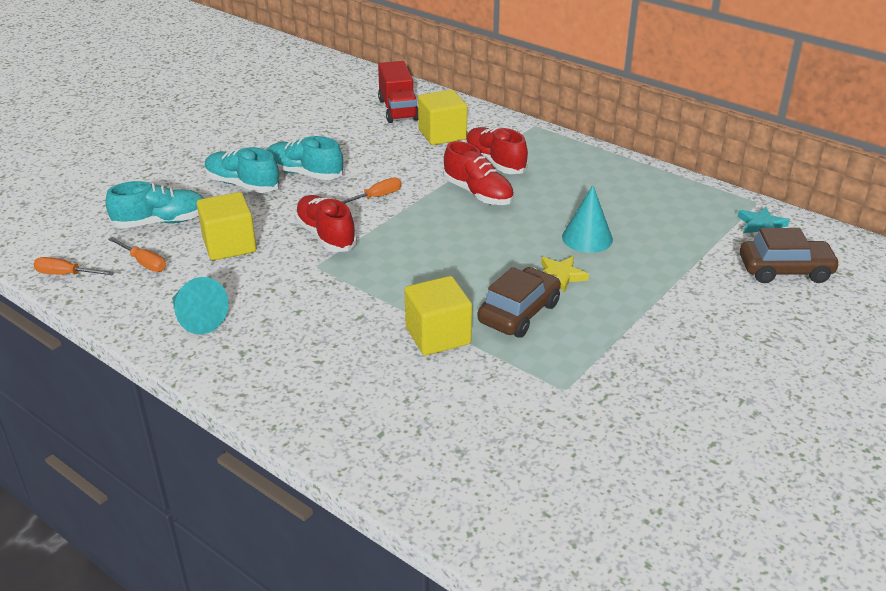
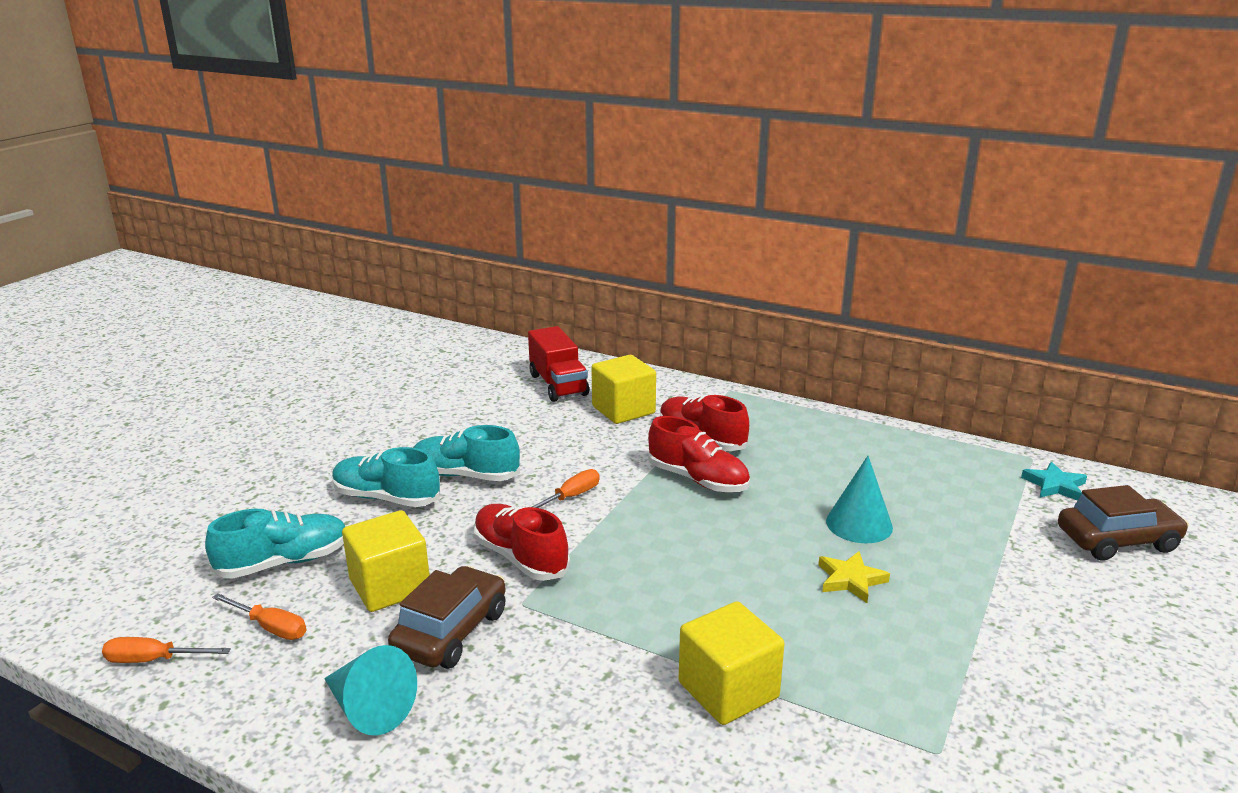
camera: 10 degrees left, 10 degrees down
brown car [478,267,561,338] -> brown car moved to [388,566,506,669]

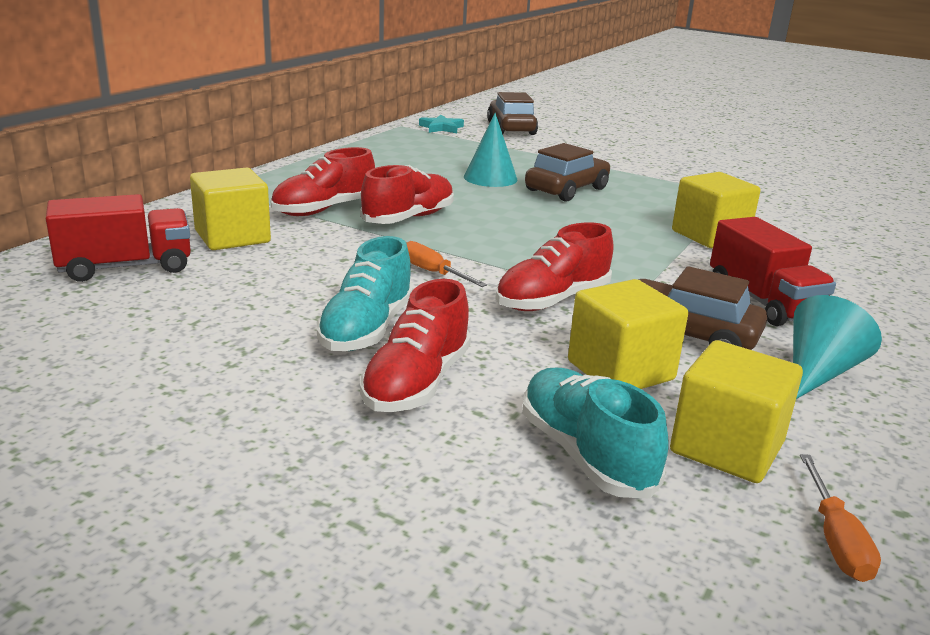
camera: 90 degrees left, 0 degrees up
orange screwdriver [212,593,306,640] -> yellow cube [670,340,803,483]
turquoise shoe [332,447,440,507] -> red shoe [360,279,471,412]
yellow star [818,551,890,603] -> brown car [525,143,610,202]
none -> red truck [710,217,836,326]

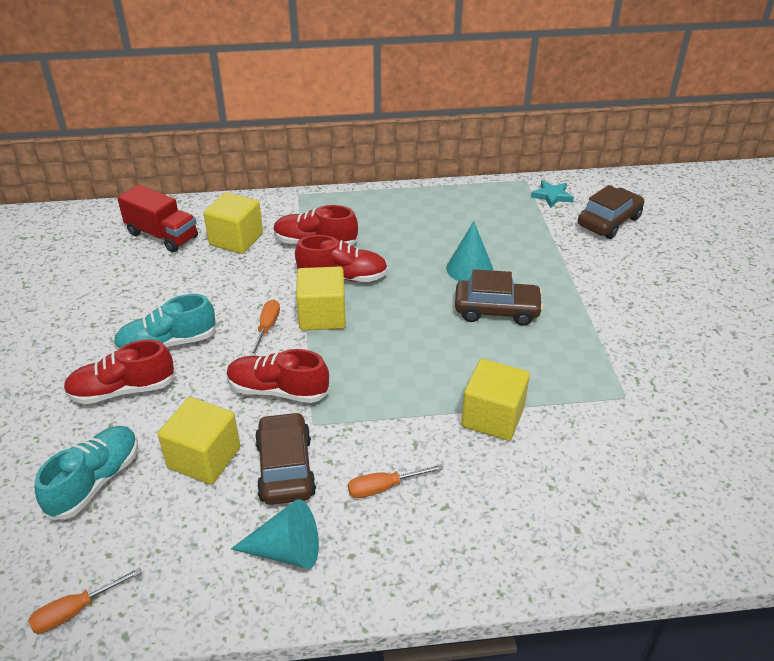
camera: 55 degrees right, 15 degrees up
yellow cube [670,340,803,483] -> yellow cube moved to [296,267,346,331]
red truck [710,217,836,326] -> orange screwdriver [348,464,444,498]

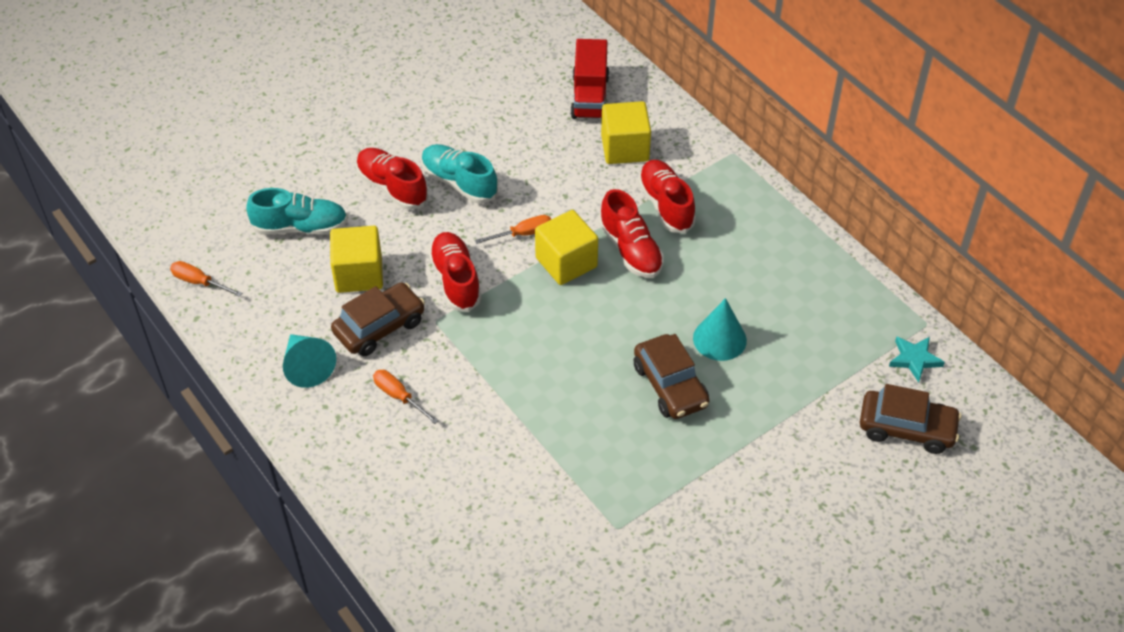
camera: 60 degrees right, 10 degrees up
yellow cube [461,359,530,441] -> none

